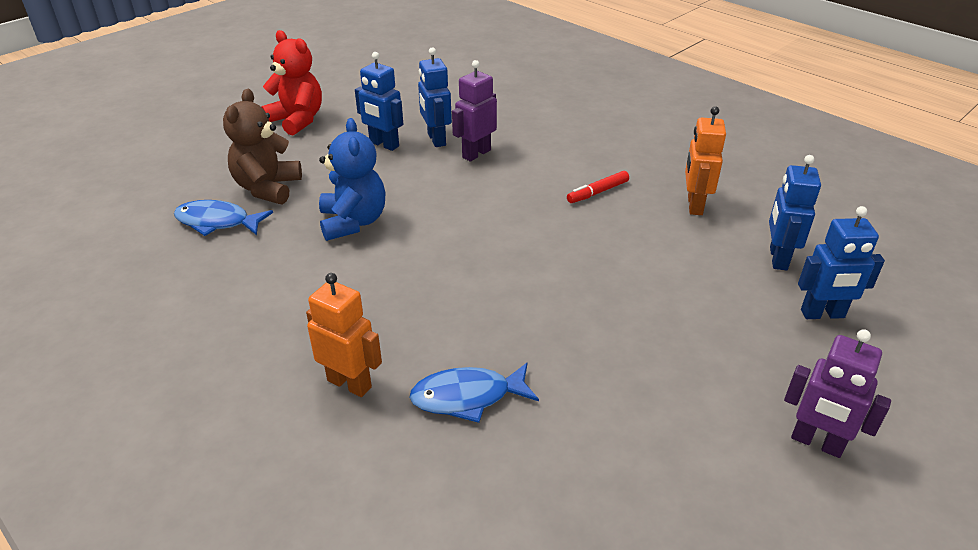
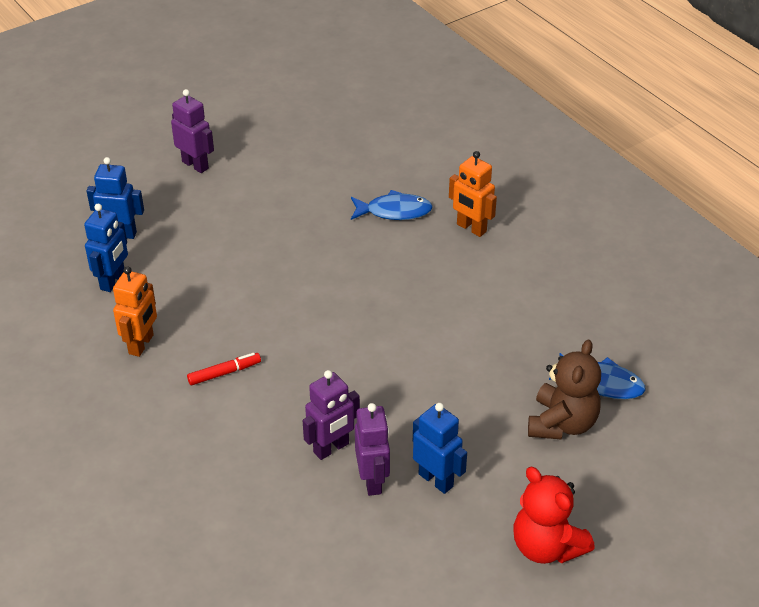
camera: 170 degrees left, 5 degrees up
blue teddy bear [319,118,385,241] -> none
blue robot [418,47,452,147] -> purple robot [355,403,390,496]

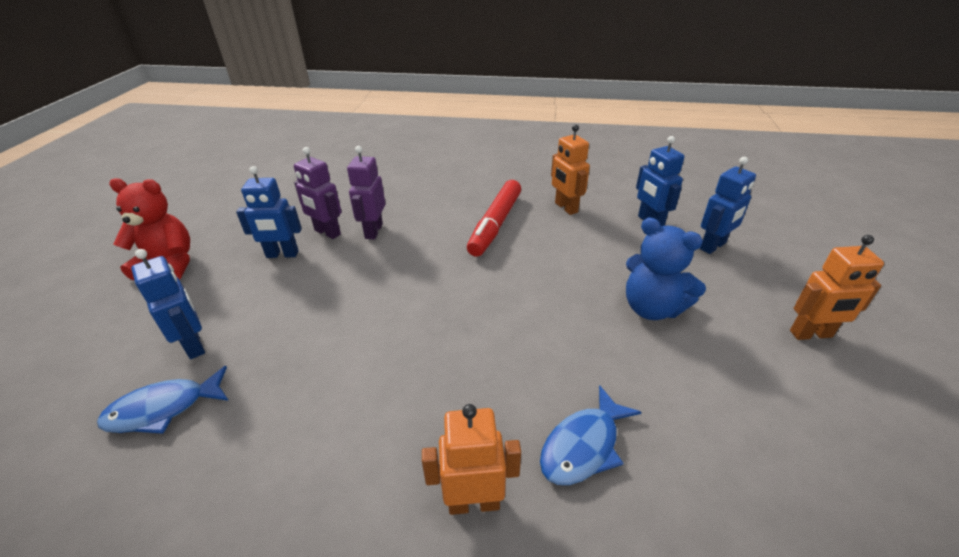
camera: 135 degrees right, 5 degrees down
purple robot [171,89,214,173] -> orange robot [790,235,884,340]
red marker [187,353,261,385] -> red marker [467,180,521,257], size x1.94
brown teddy bear [528,340,601,439] -> blue robot [131,249,205,359]
none -> blue teddy bear [626,218,706,320]

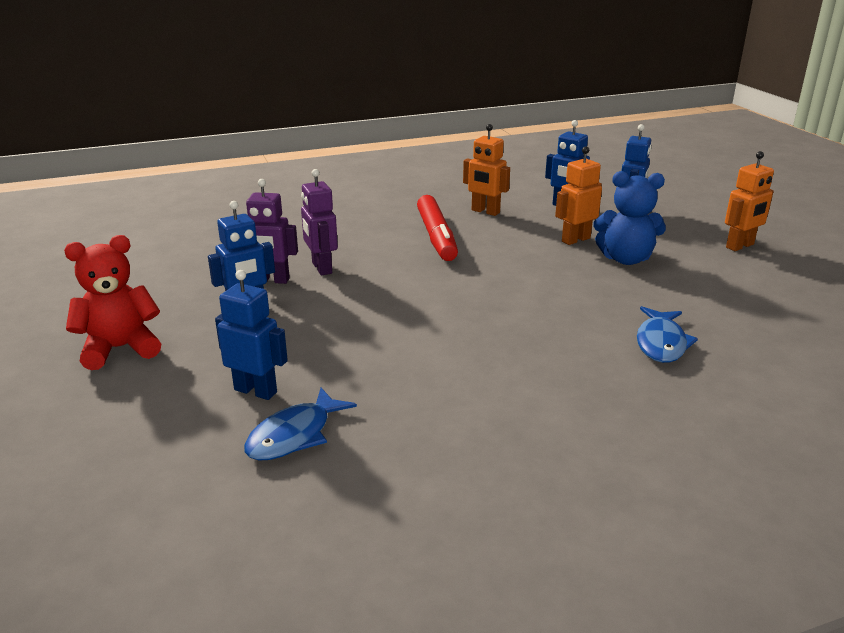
camera: 30 degrees left, 10 degrees down
orange robot [422,404,521,515] -> orange robot moved to [555,146,602,245]

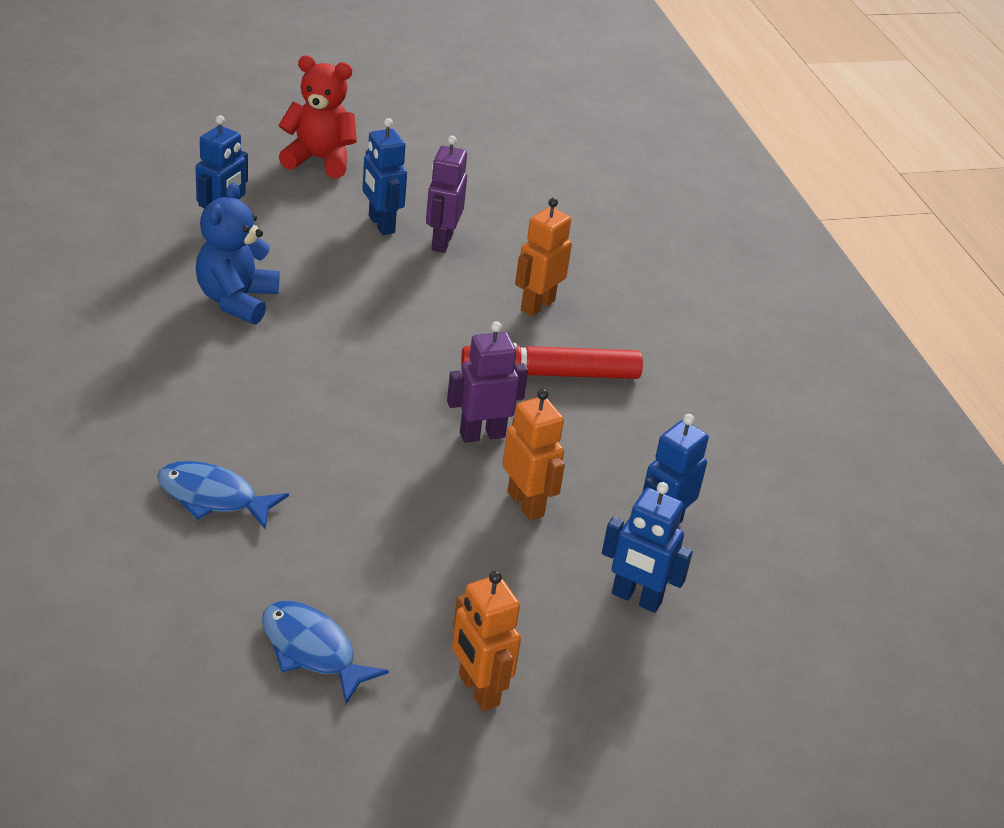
camera: 90 degrees right, 10 degrees up
red teddy bear [64,235,161,370] -> red teddy bear turned 60 degrees counterclockwise [278,55,357,178]
blue fish [244,388,357,461] -> blue fish moved to [262,601,389,704]
purple robot [301,169,338,275] -> purple robot moved to [447,321,528,443]
orange robot [463,124,510,216] -> orange robot moved to [515,198,572,316]
blue teddy bear [593,171,666,265] -> blue teddy bear moved to [196,182,280,324]

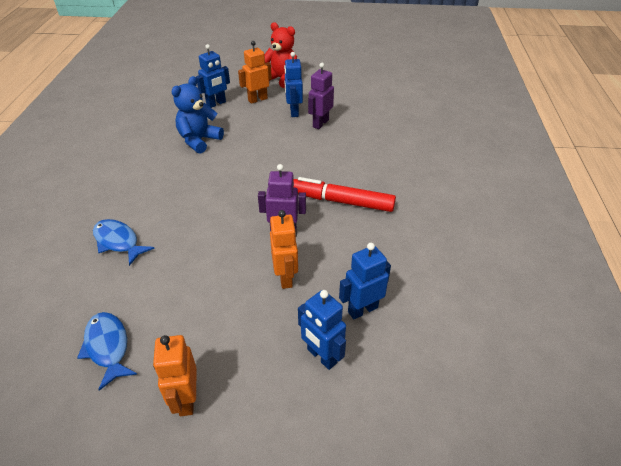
camera: 25 degrees right, 5 degrees up
orange robot [515,198,572,316] -> orange robot moved to [238,41,272,104]

